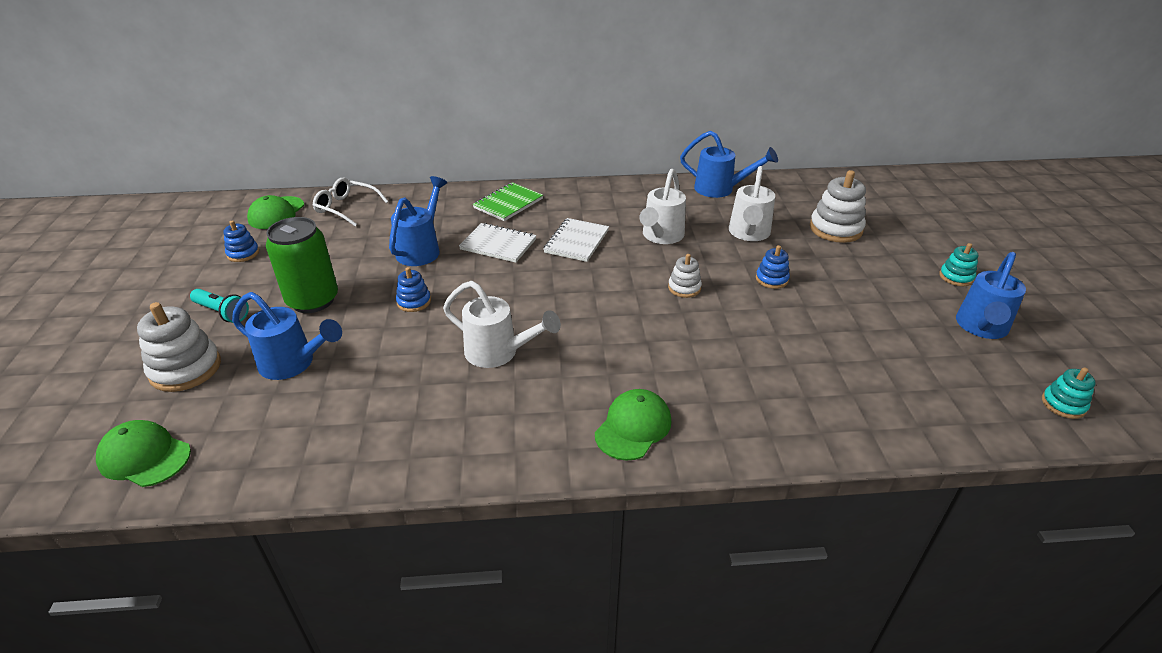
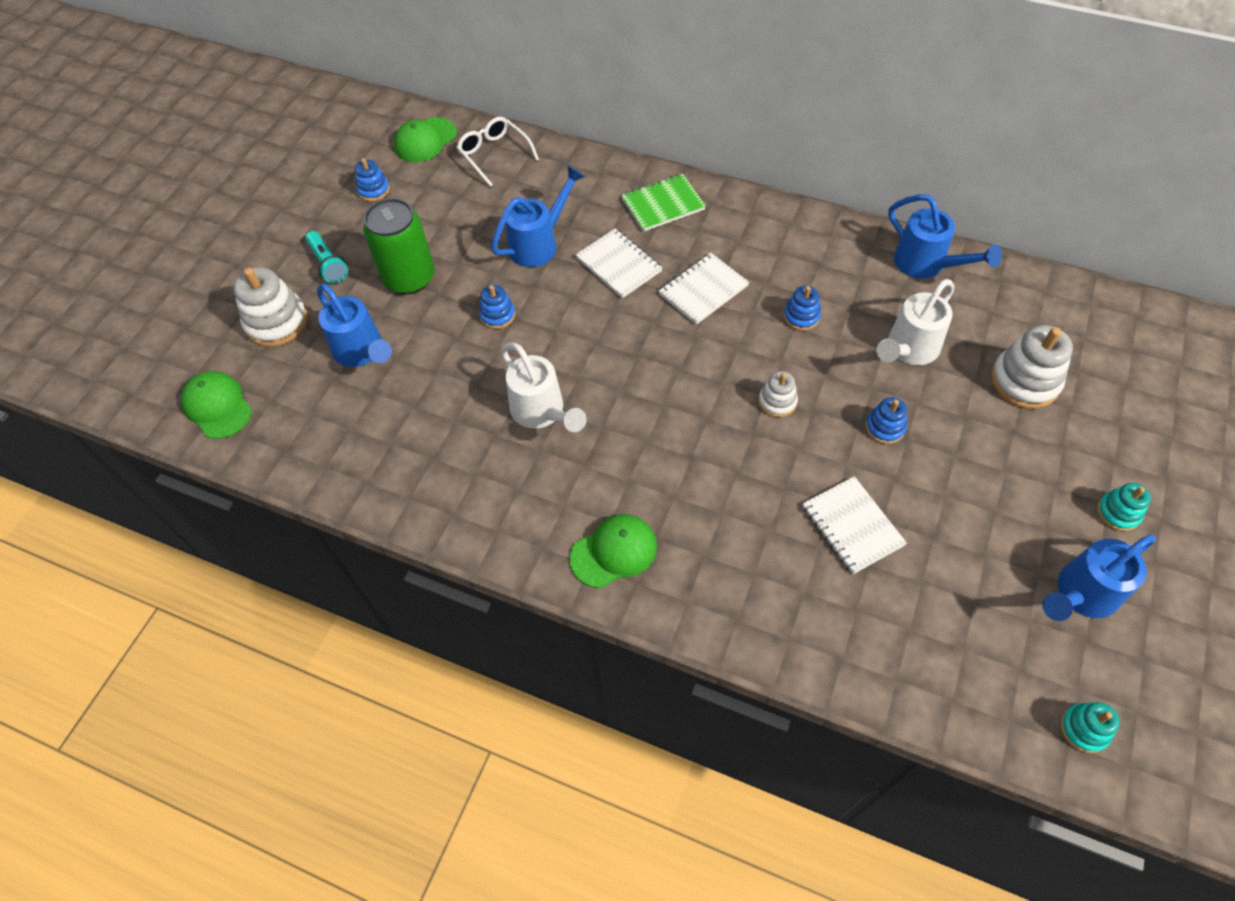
camera: 30 degrees right, 20 degrees up
white watering can [639,169,686,244] -> blue stacking toy [784,286,821,331]
none -> white notebook [802,476,907,574]

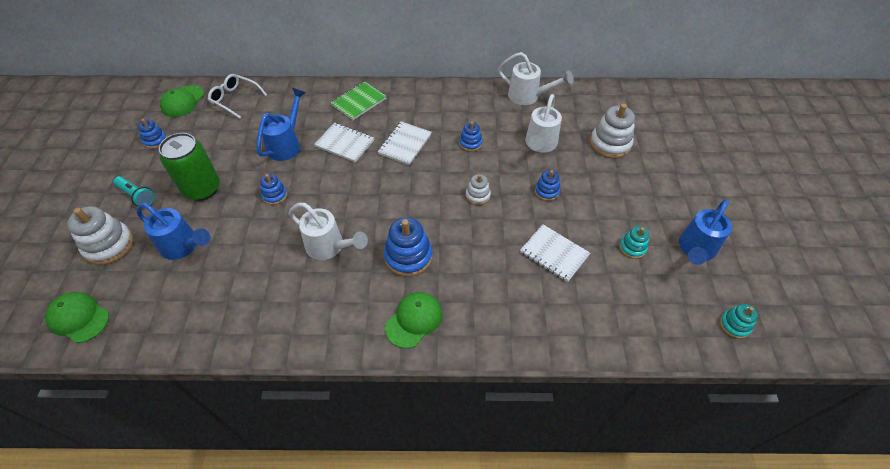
camera: 25 degrees left, 5 degrees down
blue watering can [888,194,1002,279] -> white watering can [498,52,574,105]
turquoise stacking toy [1097,483,1151,531] -> turquoise stacking toy moved to [619,226,649,259]
none -> blue stacking toy [384,217,432,277]

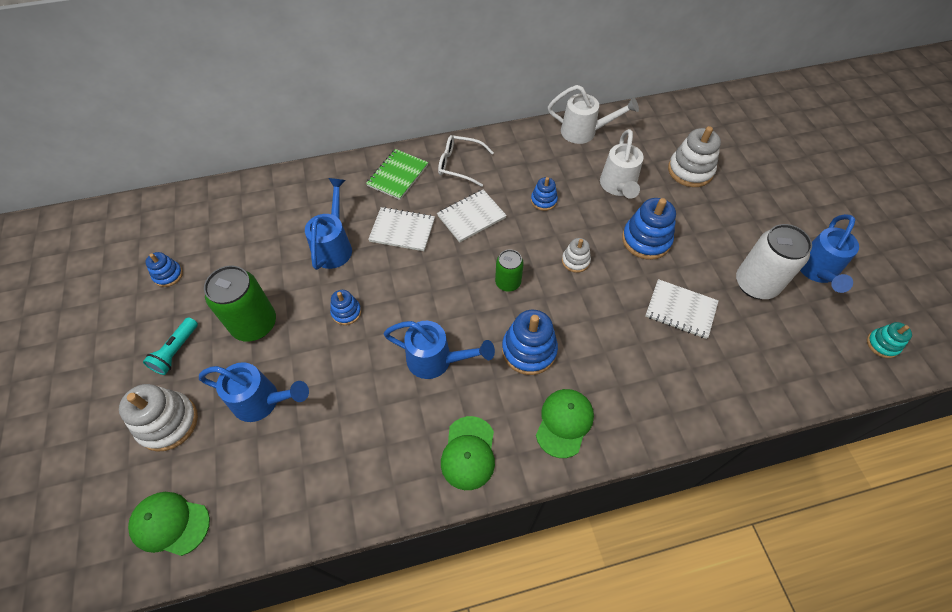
camera: 15 degrees left, 5 degrees up
turquoise flashlight [114,176,155,208] -> turquoise flashlight turned 90 degrees clockwise [143,317,198,375]
green cap [160,85,204,117] -> green cap moved to [441,416,495,490]
white glasses [208,74,267,119] -> white glasses moved to [438,135,494,187]
white watering can [289,203,368,260] -> blue watering can [384,321,495,379]
white notebook [377,121,432,165] -> white notebook turned 45 degrees clockwise [437,189,507,242]
blue stacking toy [535,170,560,201] -> blue stacking toy [622,198,676,260], size x1.77
turquoise stacking toy [619,226,649,259] -> white can [736,224,812,299]
none -> green can [495,249,524,292]

